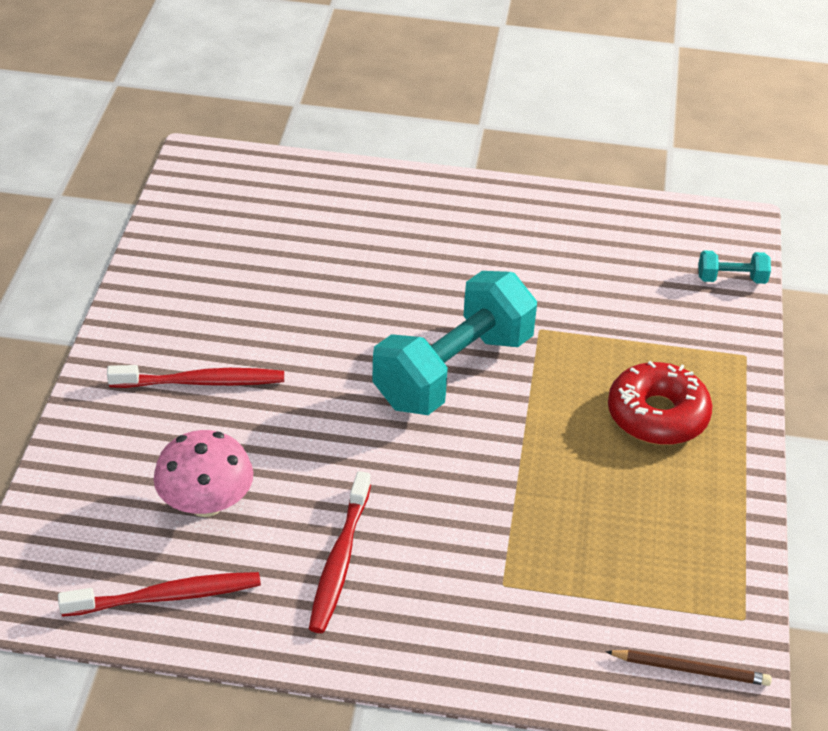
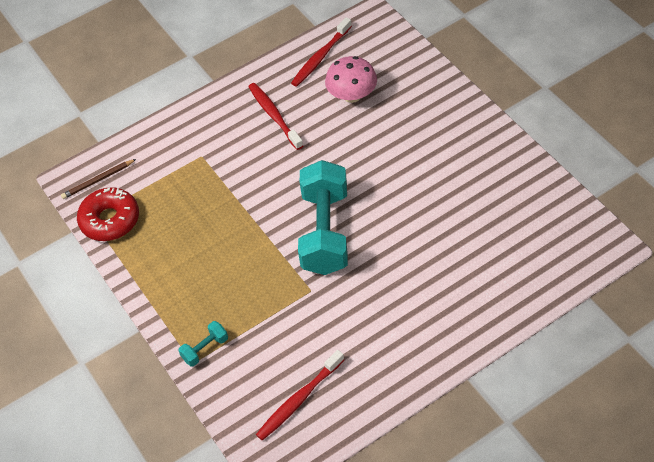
camera: 145 degrees right, 10 degrees up
red toothbrush [107,365,284,388] -> red toothbrush moved to [256,350,344,441]
red donut [608,361,713,445] -> red donut moved to [77,187,139,241]
turquoise dumbbell [698,250,771,284] -> turquoise dumbbell moved to [178,321,228,367]

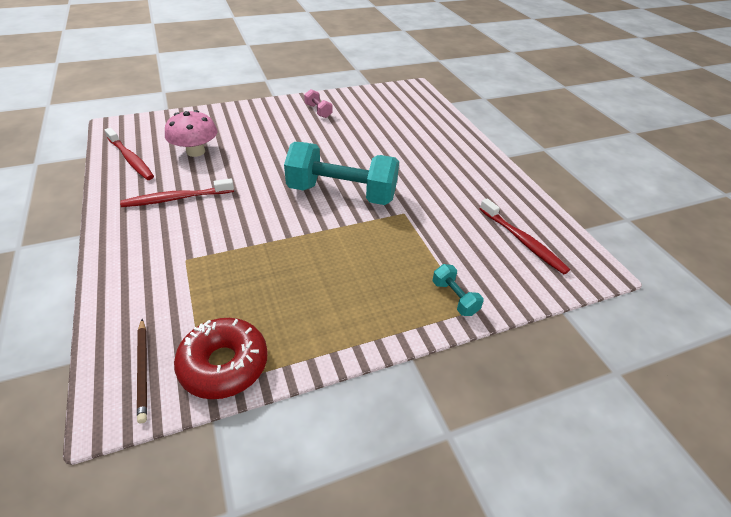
camera: 85 degrees left, 10 degrees down
none -> pink dumbbell [304,89,333,118]

